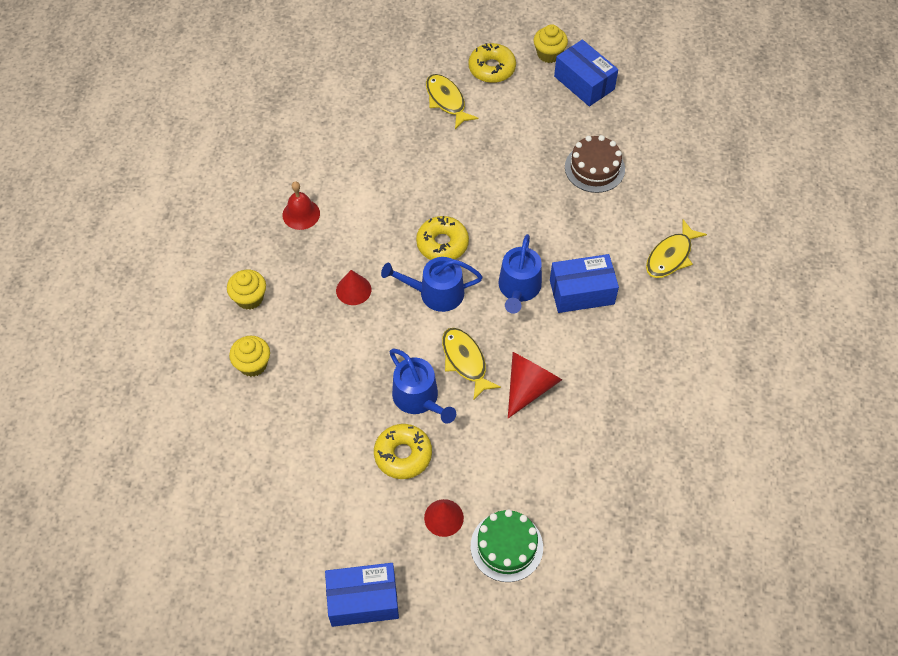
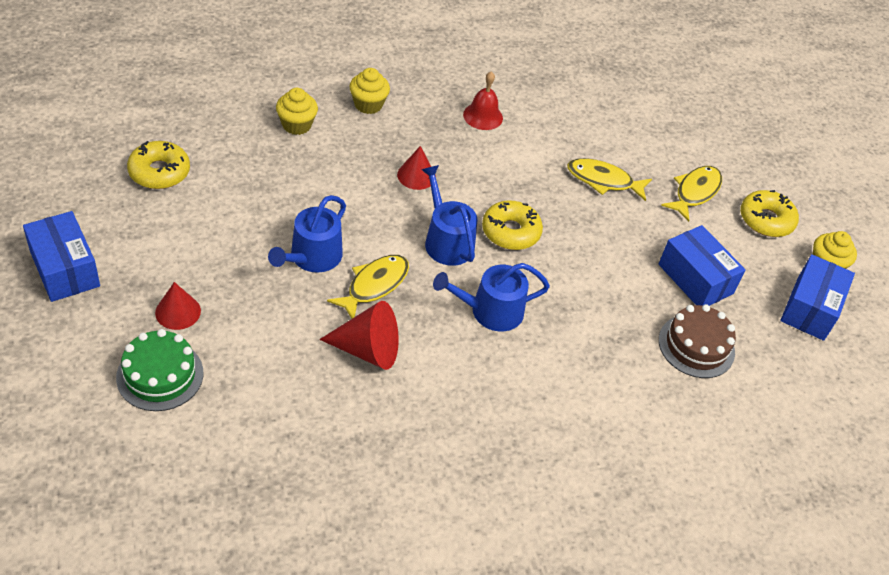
camera: 60 degrees right, 10 degrees down
yellow donut [374,424,432,479] -> yellow donut moved to [127,141,190,189]
blue box [550,254,619,313] -> blue box moved to [659,225,746,306]
yellow fish [646,219,707,278] -> yellow fish moved to [567,158,652,201]

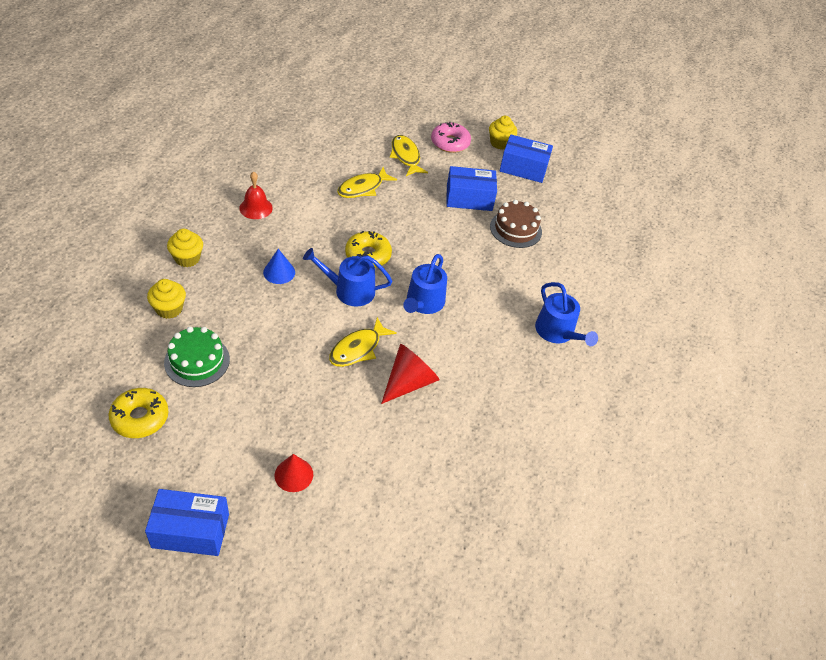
camera: 55 degrees left, 0 degrees up
green cake [116,329,203,411] -> green cake moved to [164,327,230,387]
blue watering can [268,195,346,273] -> blue watering can moved to [535,282,598,346]
yellow fish [327,255,409,319] -> yellow fish turned 120 degrees counterclockwise [329,317,397,367]
red cone [397,146,436,190] -> blue cone [263,249,295,284]
yellow donut [740,190,799,237] -> pink donut [431,122,471,153]
blue box [780,254,855,341] -> blue box turned 45 degrees counterclockwise [500,134,553,183]

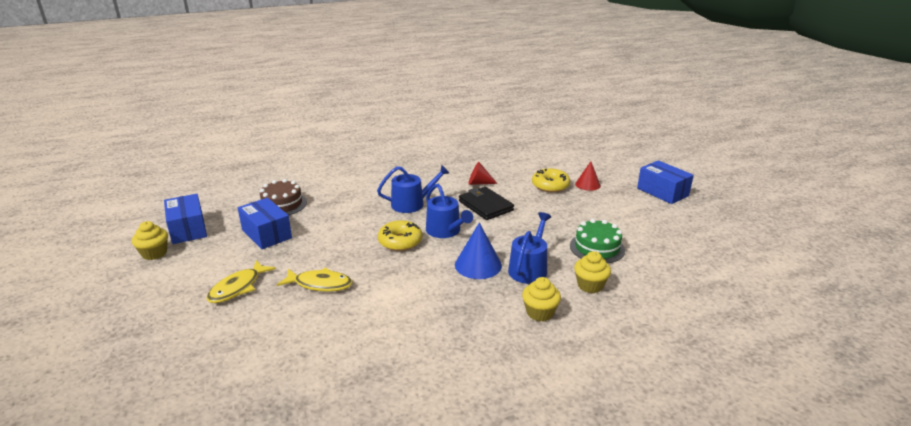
camera: 125 degrees left, 20 degrees down
yellow donut [109,388,169,438] -> yellow donut moved to [532,168,570,192]
red bell [239,171,273,219] -> none
blue cone [263,249,295,284] -> blue cone [455,222,502,279], size x1.51
yellow fish [329,317,397,367] -> black wallet [459,187,514,220]
red cone [381,344,439,404] -> red cone [469,162,498,185], size x0.66
pink donut [431,122,471,153] -> none
blue watering can [535,282,598,346] -> blue watering can moved to [508,212,551,284]

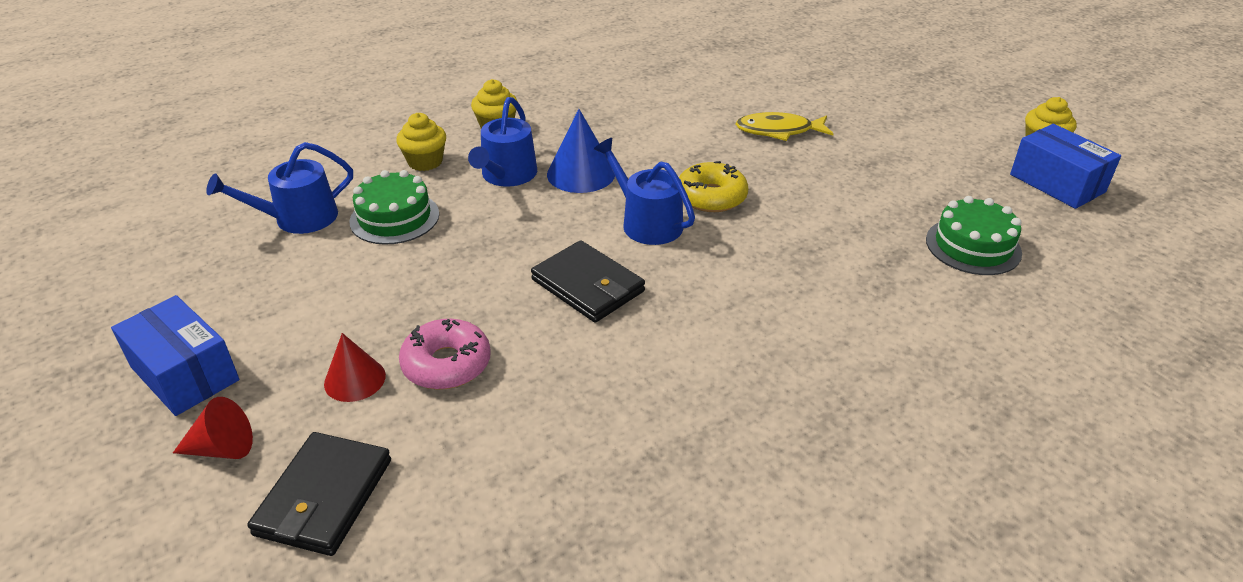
camera: 170 degrees right, 10 degrees up
yellow fish [207,260,276,303] -> none
blue box [238,198,292,249] -> none
brown cake [260,179,307,215] -> green cake [926,196,1022,275]
blue watering can [377,165,449,213] -> blue watering can moved to [206,142,353,234]
red cone [469,162,498,185] -> red cone moved to [173,397,253,459]
yellow donut [532,168,570,192] -> pink donut [399,319,491,390]
none -> black wallet [247,432,391,556]

